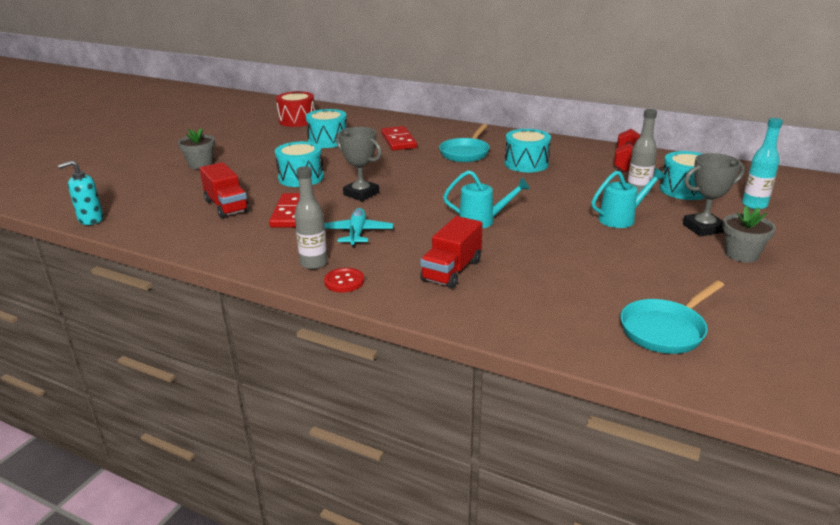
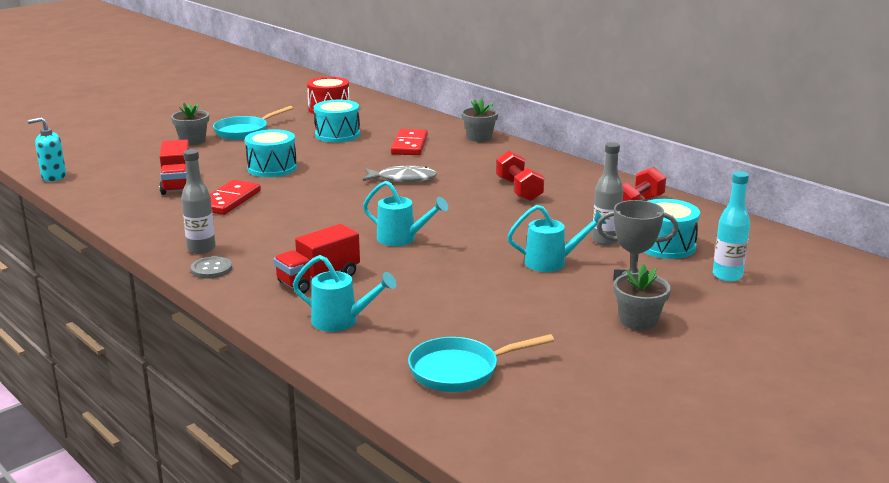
camera: 20 degrees right, 5 degrees down
turquoise plane [324,208,393,248] -> none
red button [324,268,364,292] -> grey button [191,256,232,279]
grey trophy [336,127,382,201] -> none
turquoise pan [439,124,490,162] -> turquoise pan moved to [213,106,293,140]
turquoise drum [505,129,551,172] -> red dumbbell [496,150,544,201]
none -> turquoise watering can [293,255,397,332]
none -> grey fish [363,165,437,182]
none -> grey flower pot [461,98,498,142]

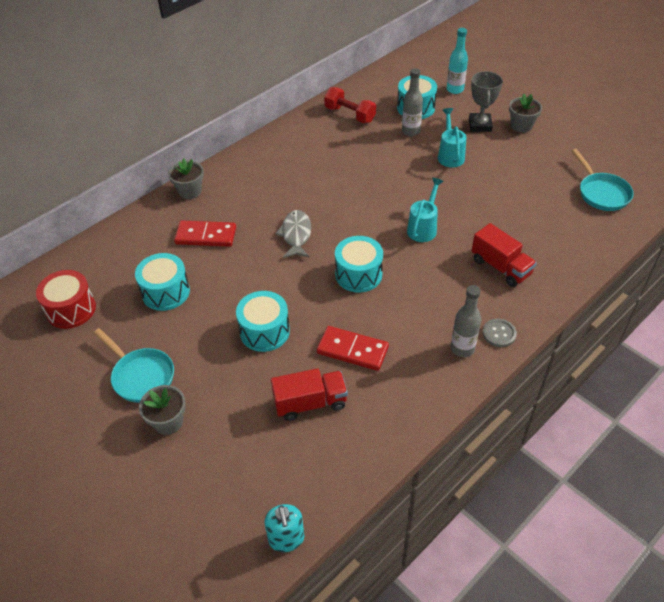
camera: 90 degrees left, 25 degrees up
turquoise watering can [293,255,397,332] -> none
red dumbbell [496,150,544,201] -> none
none -> turquoise drum [335,236,383,293]

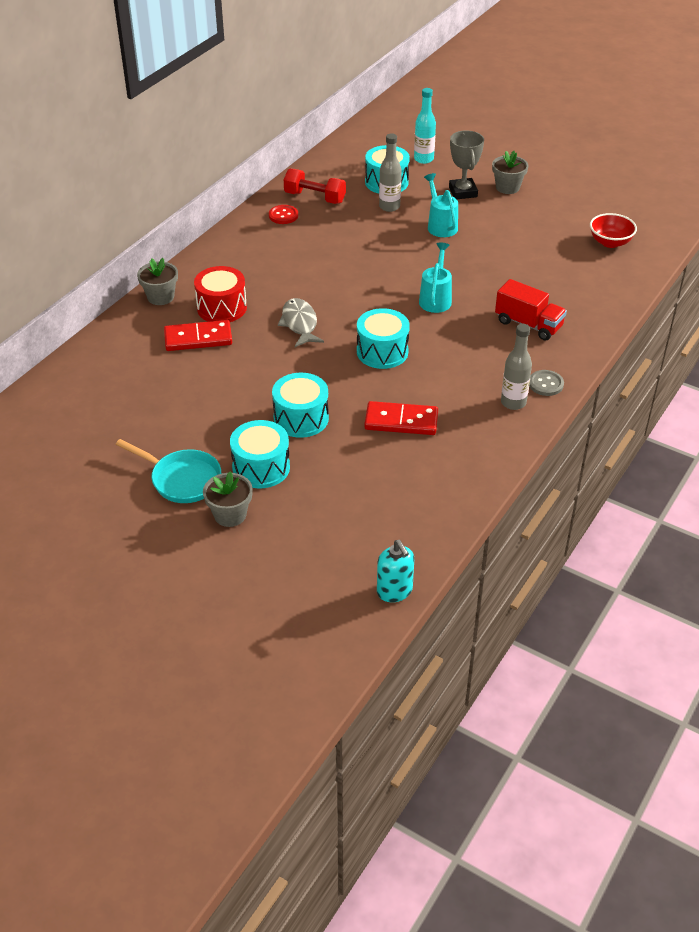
camera: 15 degrees left, 5 degrees down
red drum [36,270,96,329] -> red drum moved to [194,266,247,322]
turquoise drum [135,253,190,311] -> turquoise drum moved to [230,420,290,489]
red truck [271,369,348,421] -> none
turquoise pan [572,149,634,211] -> red bowl [590,213,637,248]
none -> red button [269,205,298,224]

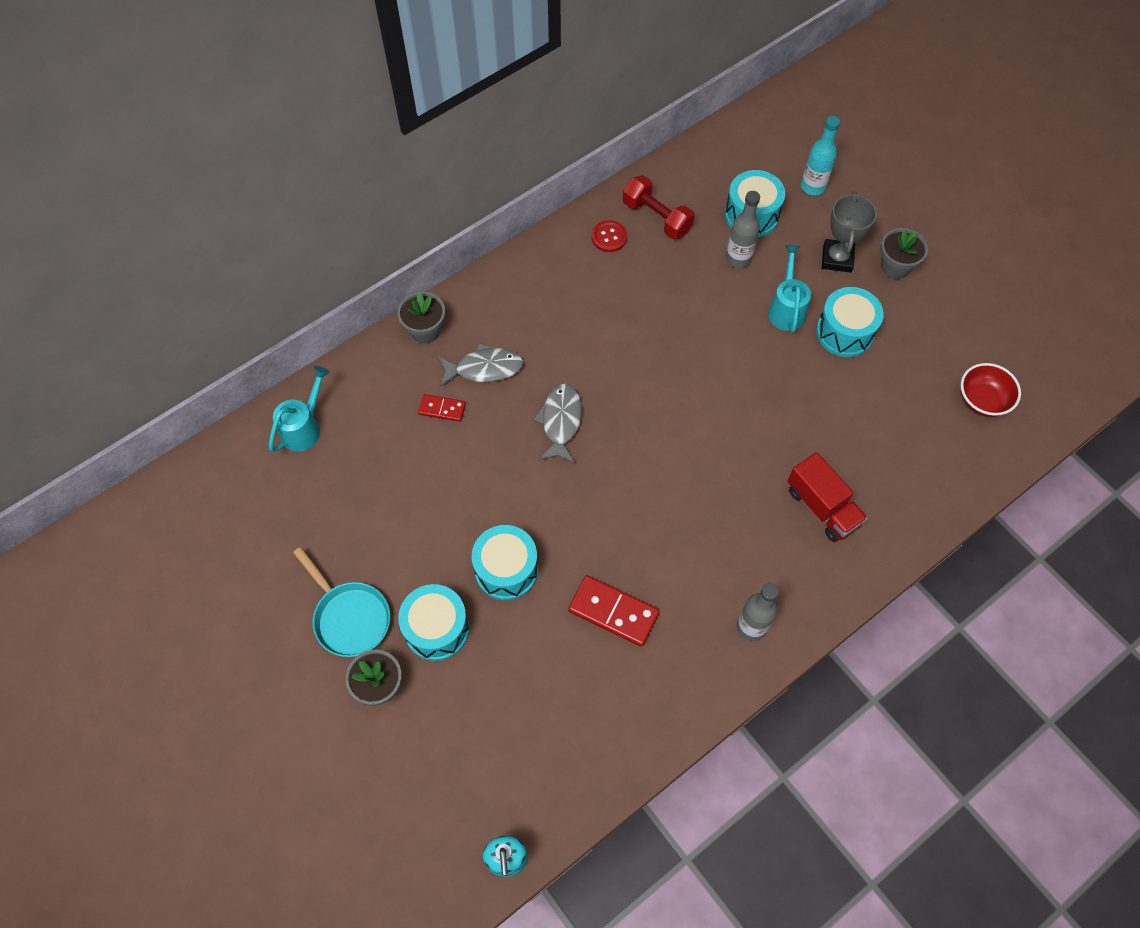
camera: 20 degrees right, 20 degrees up
red domino [164,320,232,351] -> red domino [418,394,466,422], size x0.58
red drum [194,266,247,322] -> grey fish [438,343,524,386]
turquoise drum [357,308,410,369] -> turquoise drum moved to [816,287,884,357]
turquoise watering can [419,242,452,313] -> turquoise watering can moved to [269,366,330,452]
grey button [529,370,564,396] -> none

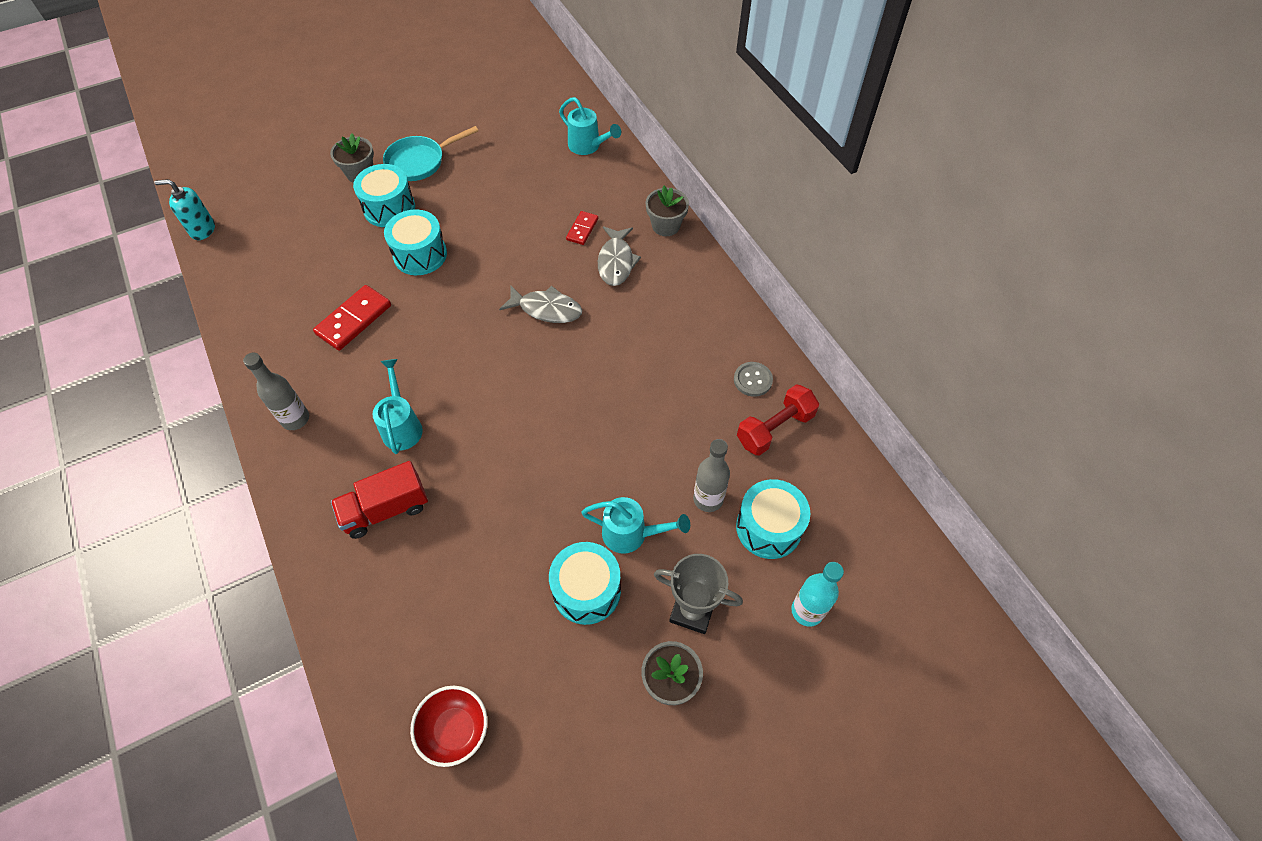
camera: 100 degrees right, 5 degrees down
red button [592,220,627,252] -> grey button [734,362,773,397]
none -> turquoise watering can [372,359,423,454]

